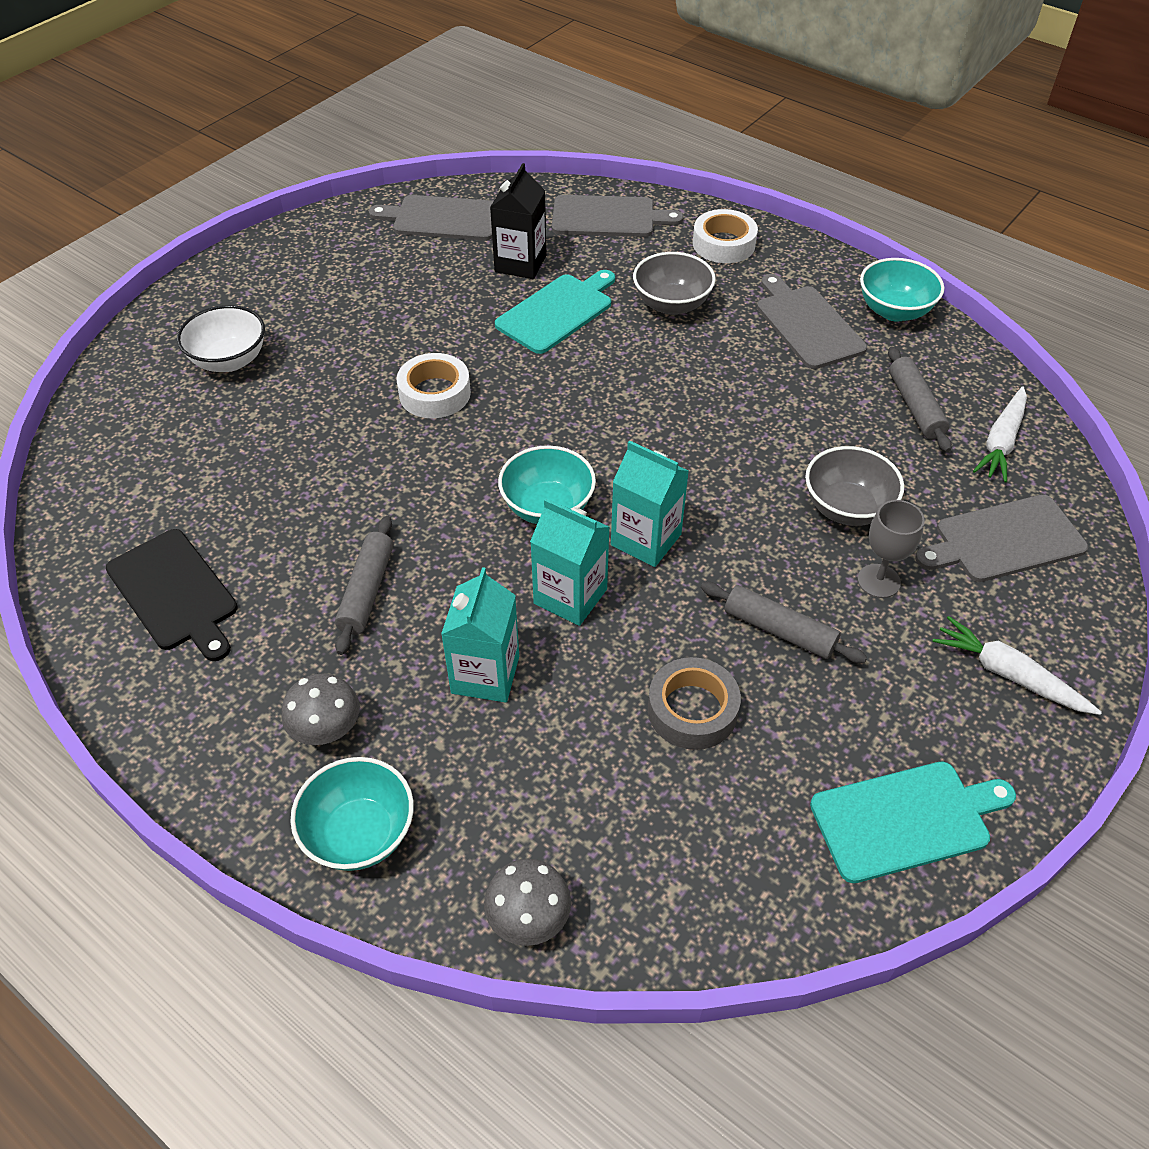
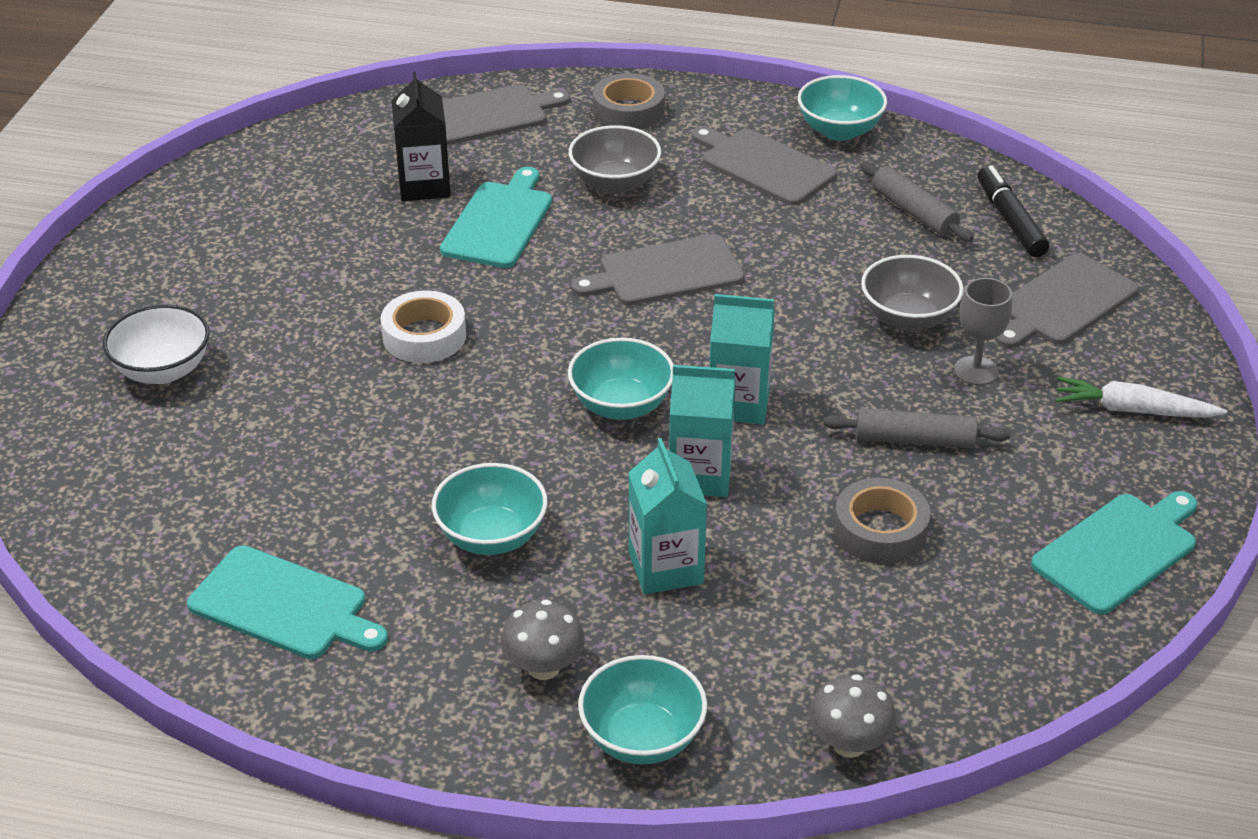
camera: 25 degrees left, 10 degrees down
black cutting board [106,529,238,661] -> turquoise cutting board [187,545,388,659]
grey rolling pin [335,516,393,655] -> turquoise bowl [432,463,547,555]
grey cutting board [369,195,493,241] -> grey cutting board moved to [571,234,745,306]
white tape [693,209,758,263] -> grey tape [593,73,665,130]
white carrot [973,386,1027,483] -> black marker [978,165,1049,257]

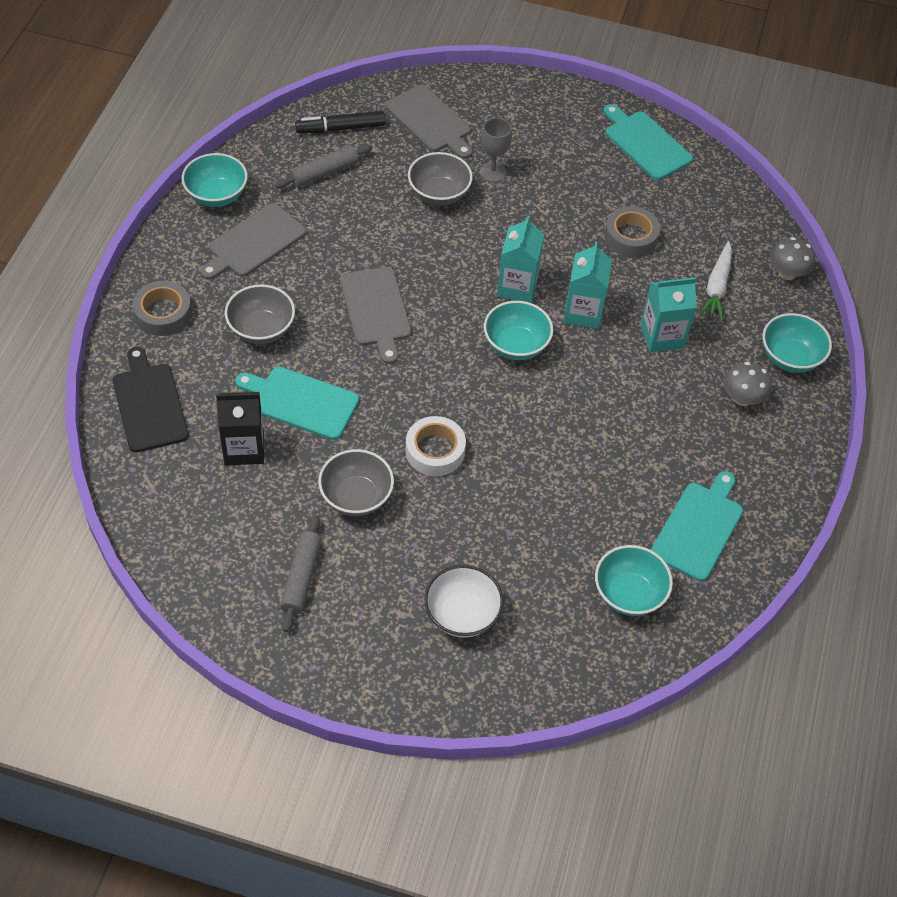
camera: 90 degrees left, 15 degrees up
turquoise bowl [432,463,547,555] -> turquoise bowl moved to [595,545,673,616]
grey cutting board [442,84,570,145] -> black cutting board [113,347,189,453]
grey rolling pin [823,408,1010,448] -> grey rolling pin moved to [280,515,322,632]
white carrot [1056,377,1227,417] -> white carrot moved to [699,241,732,321]
none -> grey bowl [318,449,394,516]

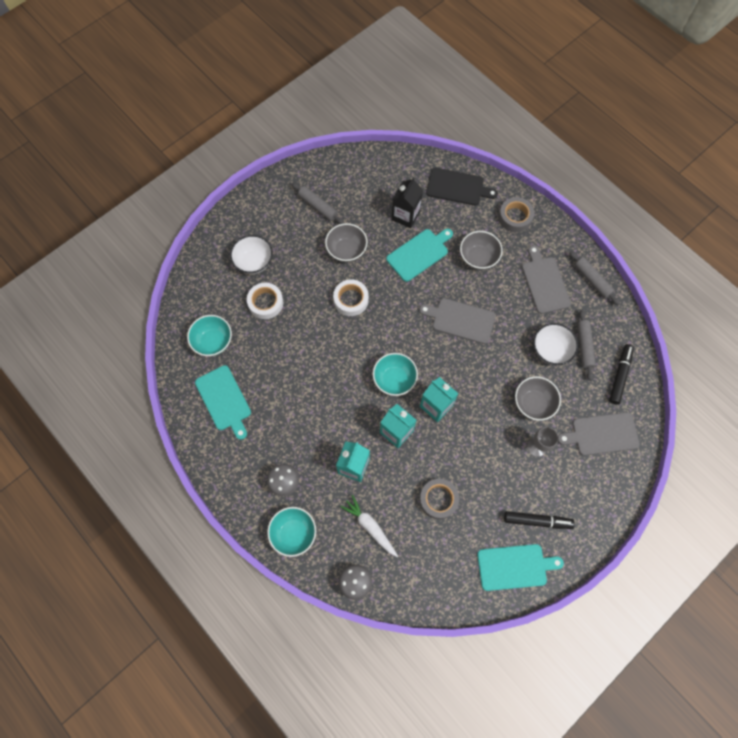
camera: 125 degrees right, 15 degrees up
turquoise bowl [182,153,248,207] -> grey rolling pin [569,251,620,305]
none -> white tape [247,282,283,319]
none -> black marker [504,511,575,529]
none -> white bowl [533,323,578,365]

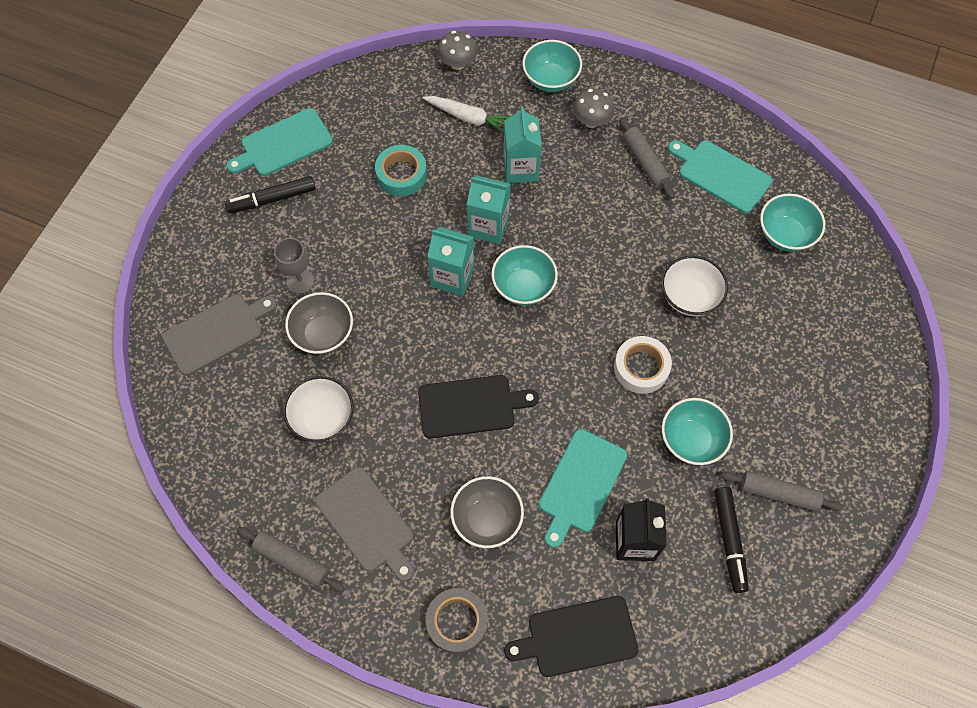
camera: 155 degrees right, 5 degrees down
white bowl [230,235,273,274] -> white bowl moved to [661,256,728,316]
white tape [247,282,283,319] -> none
grey bowl [325,223,368,262] -> turquoise bowl [662,398,733,465]
grey cutting board [419,298,496,344] -> black cutting board [418,375,539,439]
grey tape [419,479,459,519] -> turquoise tape [375,145,427,196]
grey rolling pin [577,310,596,381] -> grey rolling pin moved to [620,117,675,199]
black marker [609,344,634,405] -> black marker moved to [714,487,749,593]

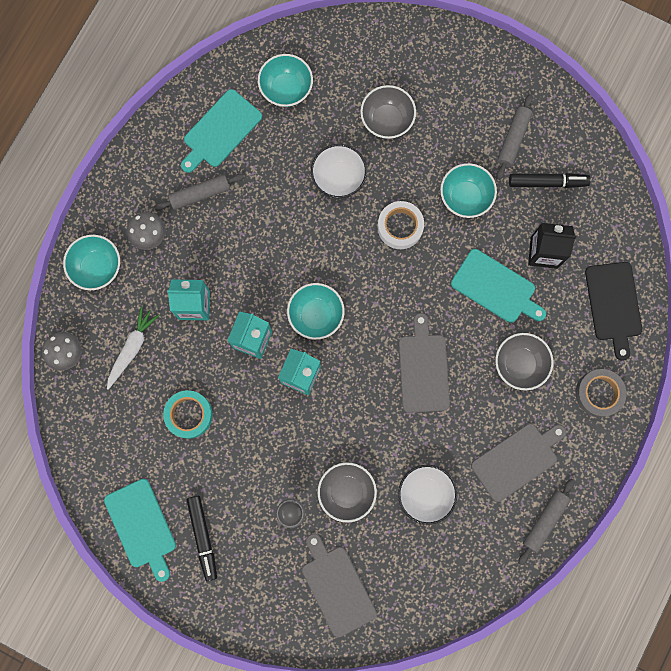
camera: 85 degrees left, 15 degrees up
black cutting board [418,375,539,439] -> grey cutting board [399,313,450,413]
none -> grey bowl [360,85,416,139]

